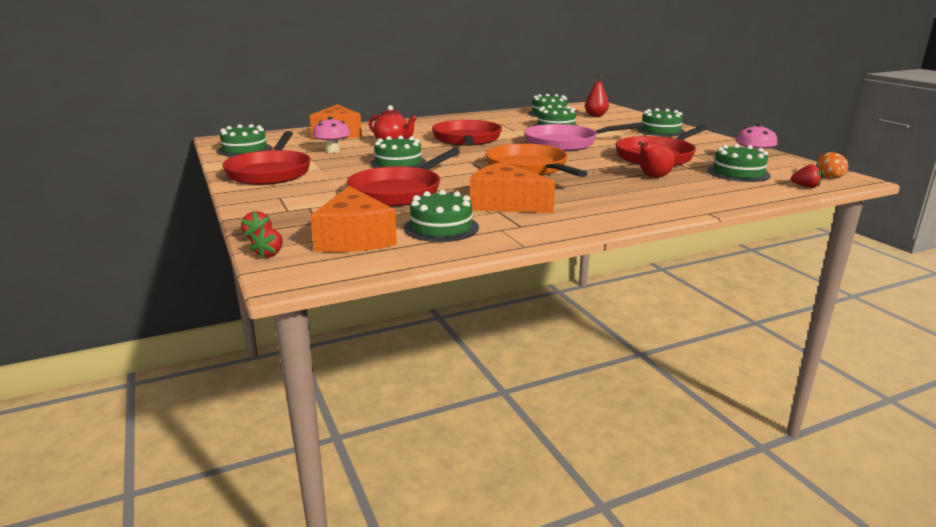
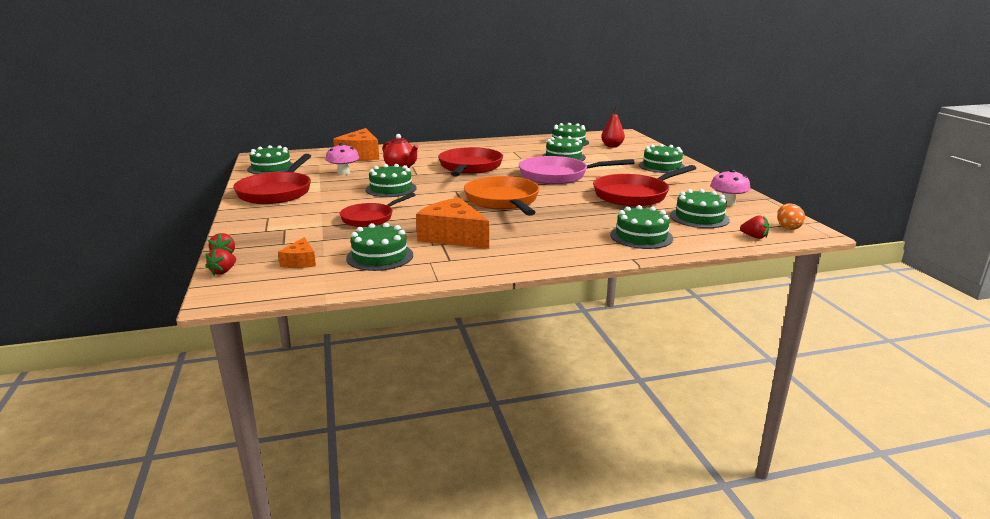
camera: 10 degrees right, 0 degrees up
orange cheese [310,186,397,252] -> orange cheese [278,237,316,268], size x0.51
red pan [347,148,460,206] -> red pan [340,193,415,227], size x0.64
red pear [638,141,675,178] -> none
none -> green cake [610,205,673,249]

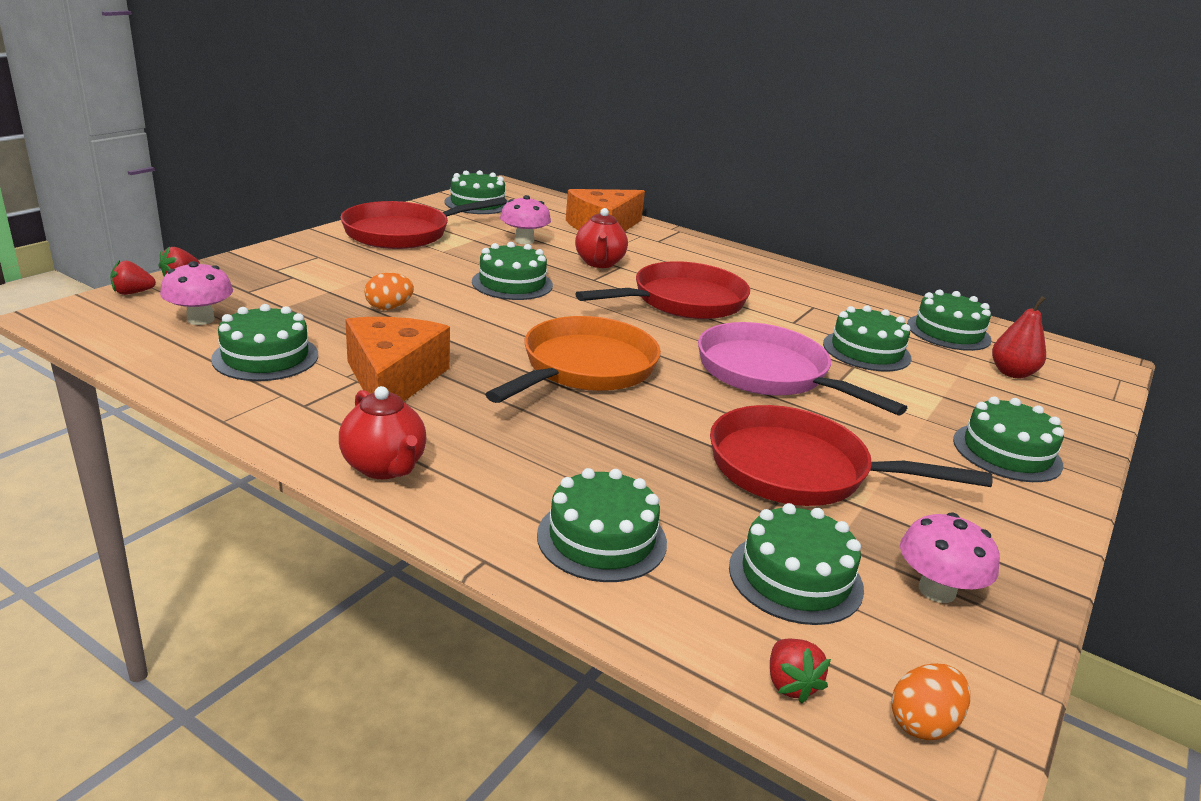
camera: 45 degrees right, 5 degrees up
orange cheese [278,237,316,268] -> pink mushroom [160,261,233,325]
red pan [340,193,415,227] -> orange egg [364,273,414,310]
none -> red teapot [339,386,427,479]

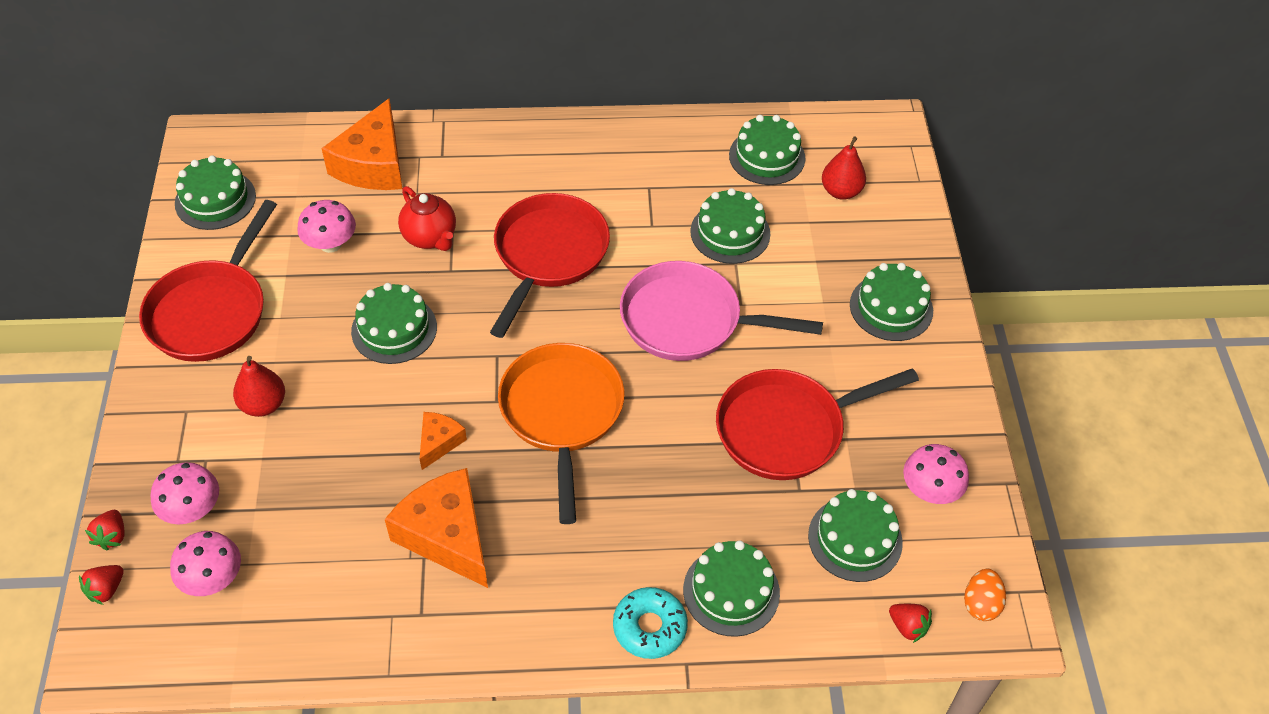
camera: 35 degrees left, 25 degrees up
green cake [211,304,318,381] -> none
red teapot [339,386,427,479] -> none
orange egg [364,273,414,310] -> none
none -> pink mushroom [150,462,219,524]
none -> red pear [233,356,285,417]
none -> orange cheese [419,412,467,470]
none -> turquoise donut [613,587,688,659]

